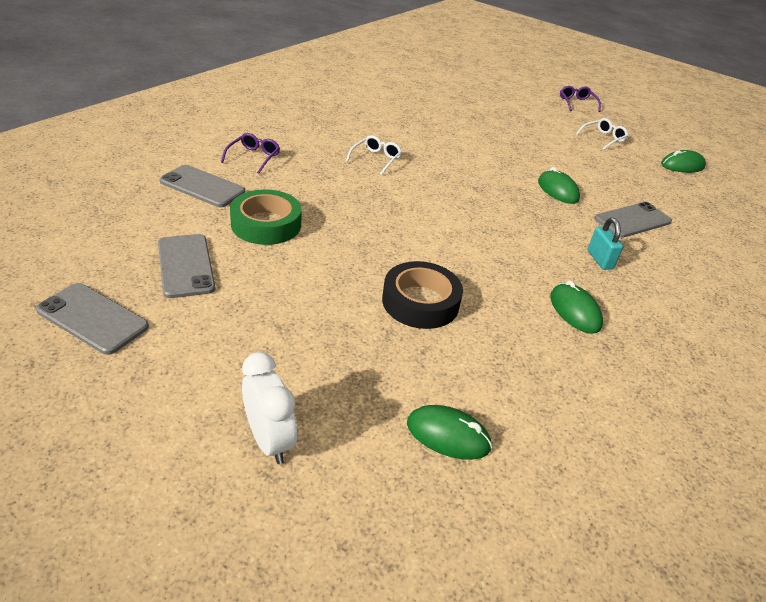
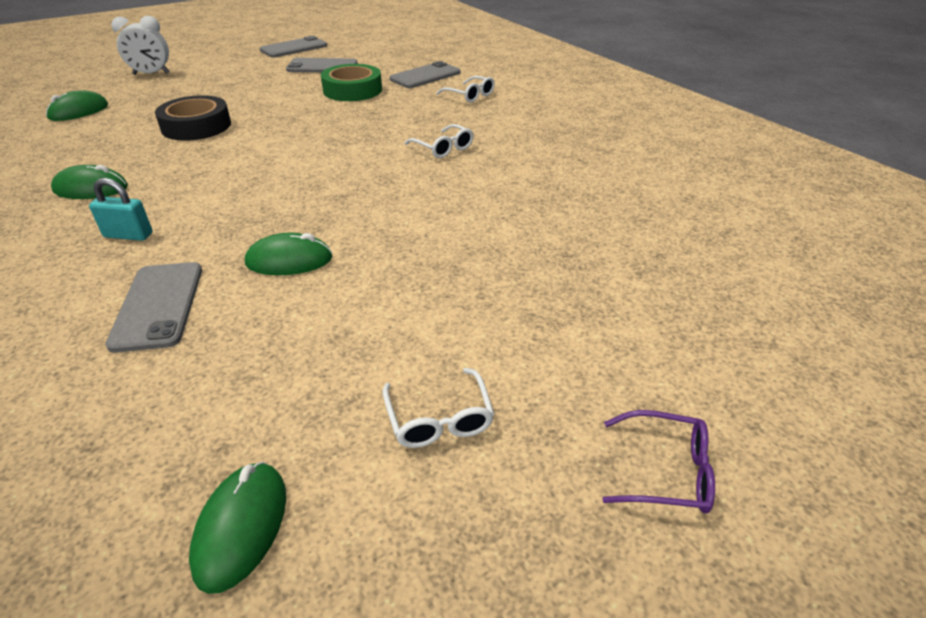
camera: 115 degrees right, 0 degrees up
purple glasses [221,133,280,174] -> white glasses [436,76,495,103]

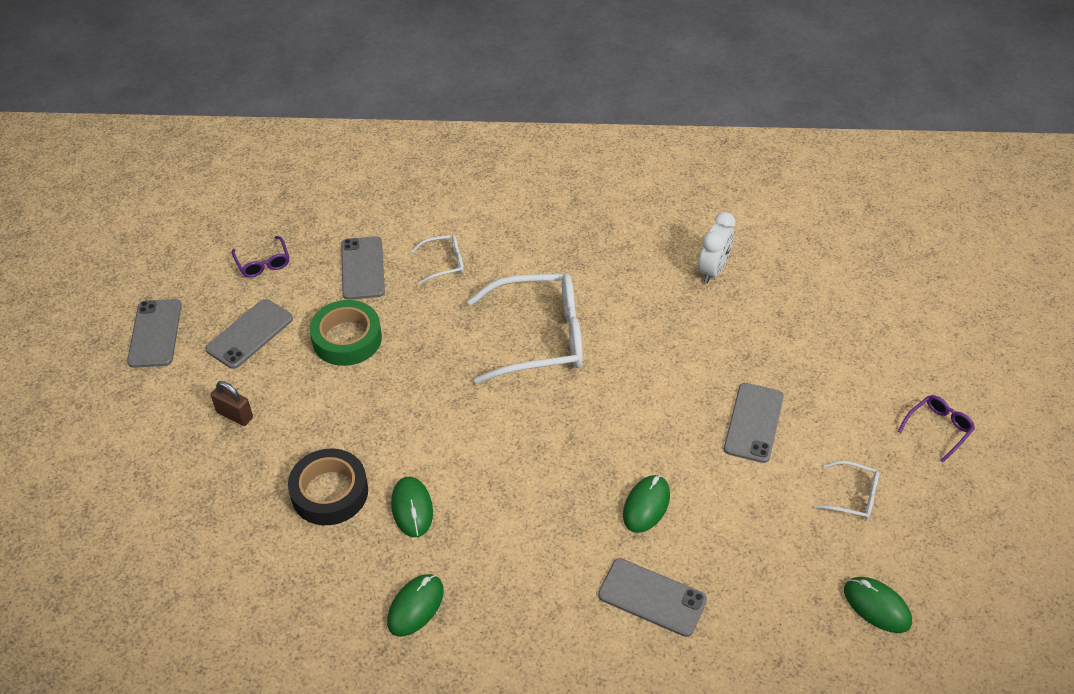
camera: 55 degrees left, 10 degrees up
green mouse [46,90,108,121] -> green mouse moved to [391,477,433,537]
turquoise padlock [89,178,153,241] -> none
white clock [111,16,170,75] -> white clock moved to [698,212,735,283]
white glasses [404,124,474,158] -> white glasses [467,273,583,384], size x2.19
none -> brown padlock [211,381,253,426]
none -> purple glasses [232,236,289,278]
none -> grey phone [724,383,784,463]

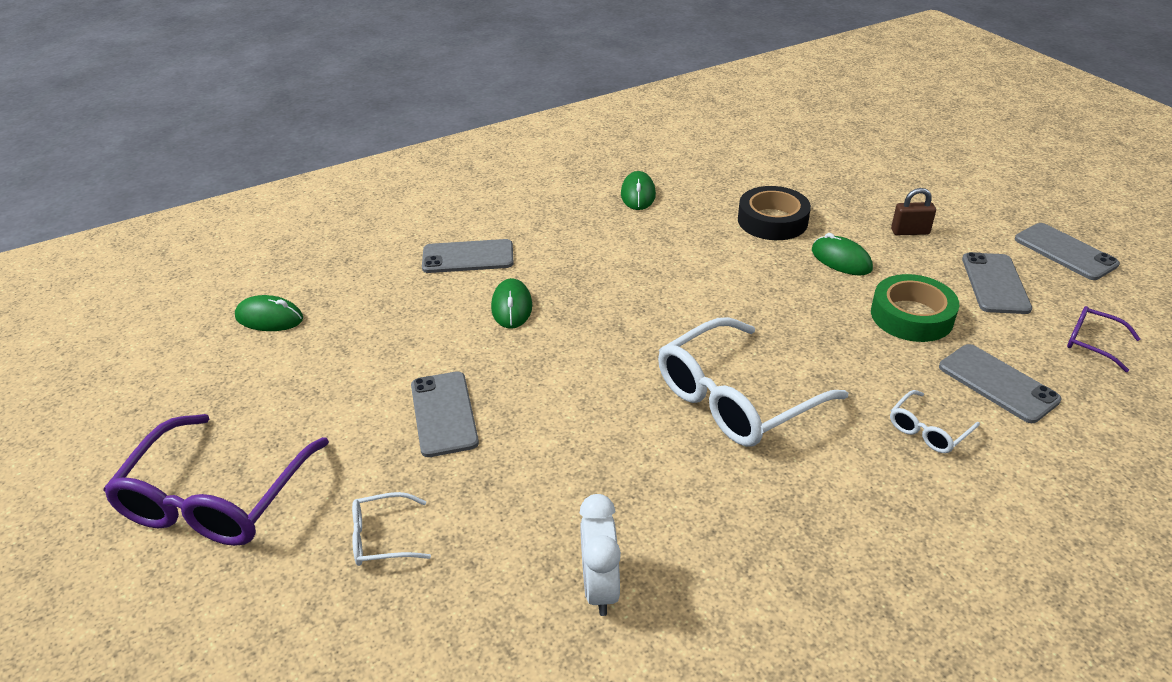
camera: 150 degrees right, 10 degrees down
green mouse [391,477,433,537] -> green mouse moved to [812,233,873,275]
white glasses [814,461,879,520] -> white glasses moved to [352,492,431,566]
purple glasses [898,395,975,463] -> purple glasses [104,414,329,546], size x2.19

